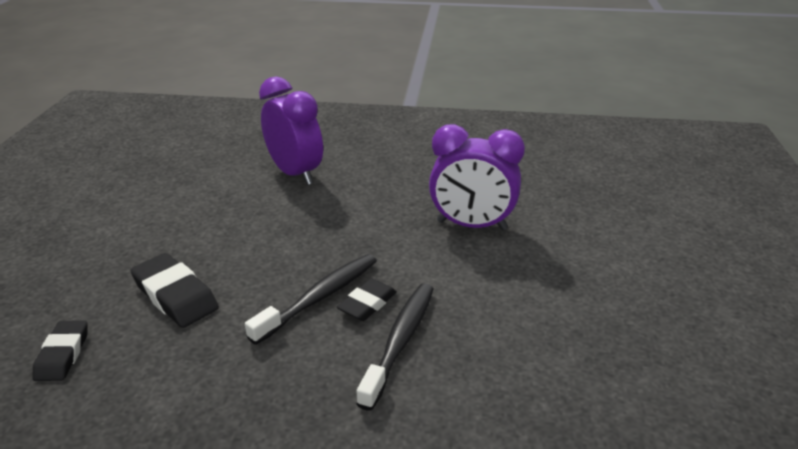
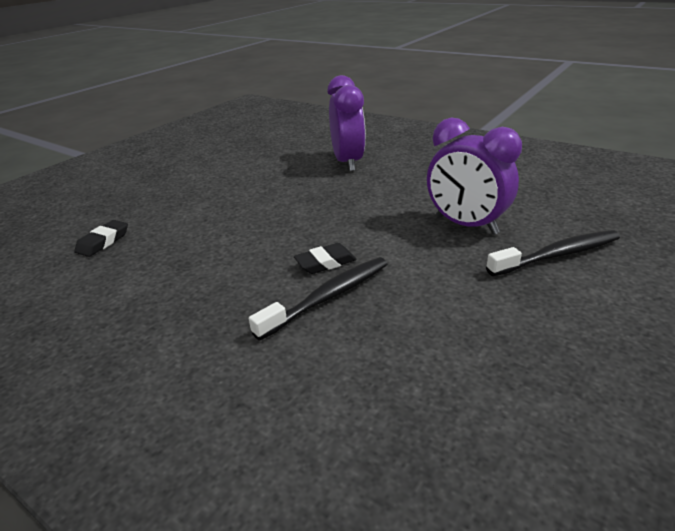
camera: 30 degrees right, 0 degrees up
black eraser [130,253,219,328] -> none
black toothbrush [245,254,377,345] -> black toothbrush moved to [486,230,620,276]

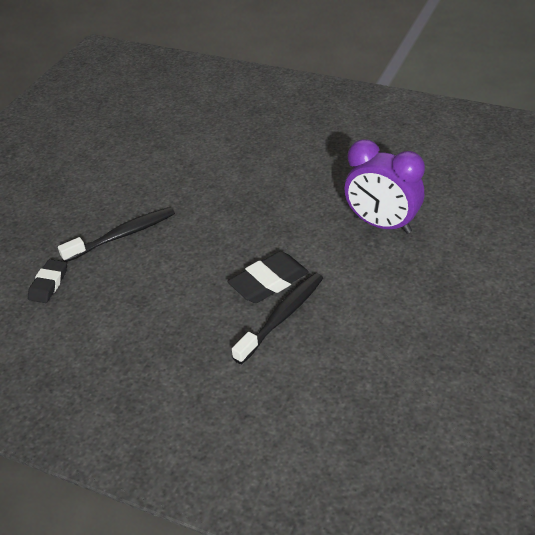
camera: 10 degrees left, 10 degrees up
black eraser [294,243,357,274] -> black eraser [227,251,309,303], size x1.53
purple clock [328,75,366,172] -> none
black toothbrush [486,230,620,276] -> black toothbrush moved to [58,207,175,262]

